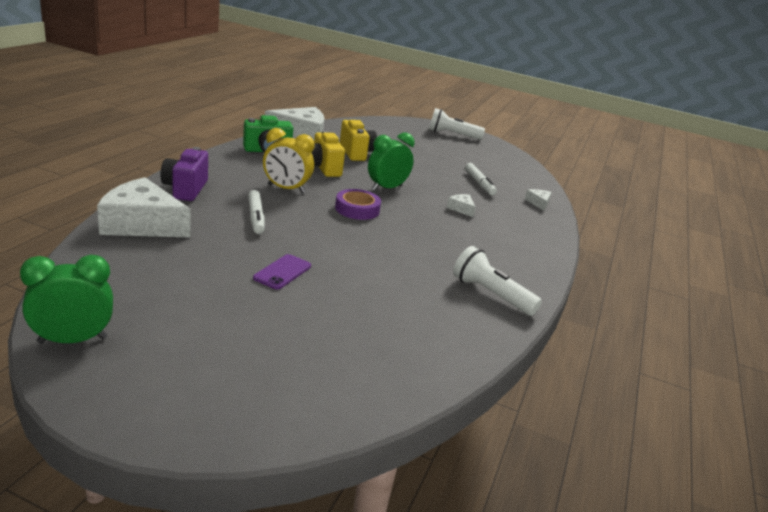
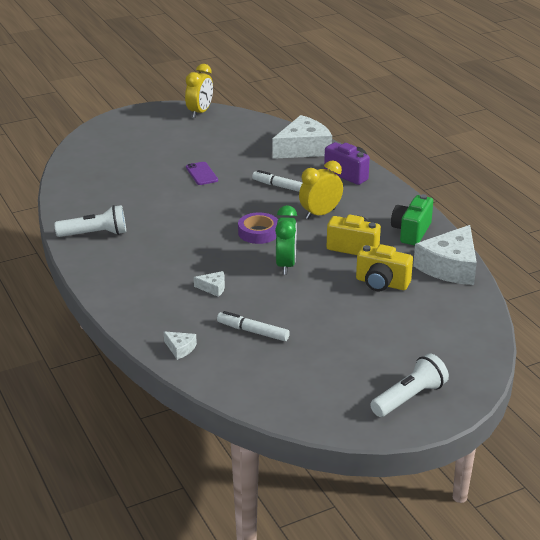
camera: 135 degrees right, 5 degrees up
green clock [20,255,113,344] -> yellow clock [185,64,213,118]

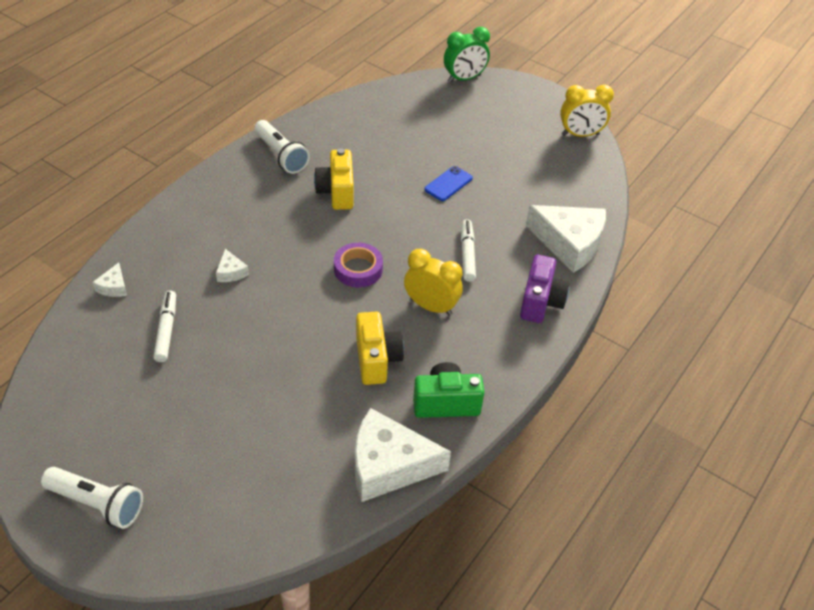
camera: 60 degrees right, 15 degrees up
purple phone [186,162,218,185] -> blue phone [425,166,473,201]
green clock [275,205,297,275] -> green clock moved to [444,27,490,83]
yellow camera [356,244,413,291] -> yellow camera moved to [314,148,354,210]

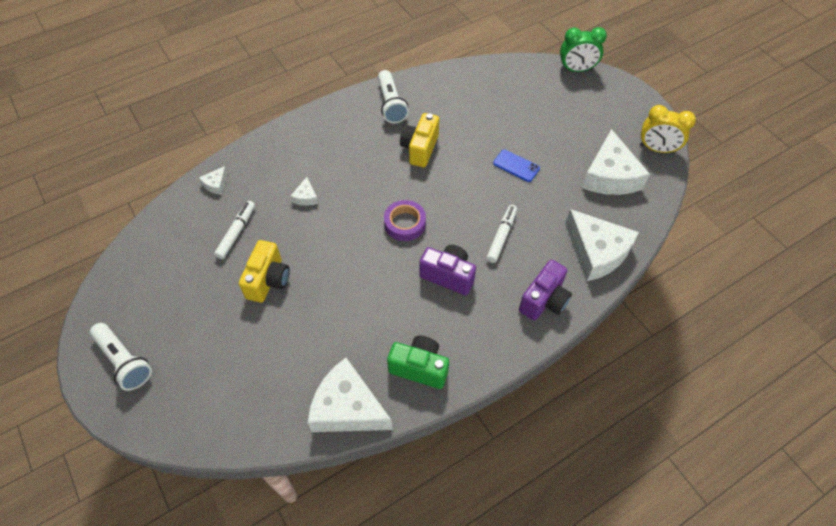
camera: 25 degrees right, 10 degrees up
yellow camera [356,311,404,385] -> yellow camera moved to [239,240,290,303]
yellow clock [404,249,463,316] -> purple camera [419,245,476,295]
blue phone [425,166,473,201] -> blue phone turned 60 degrees clockwise [493,150,540,182]
none -> white cheese [582,129,650,195]

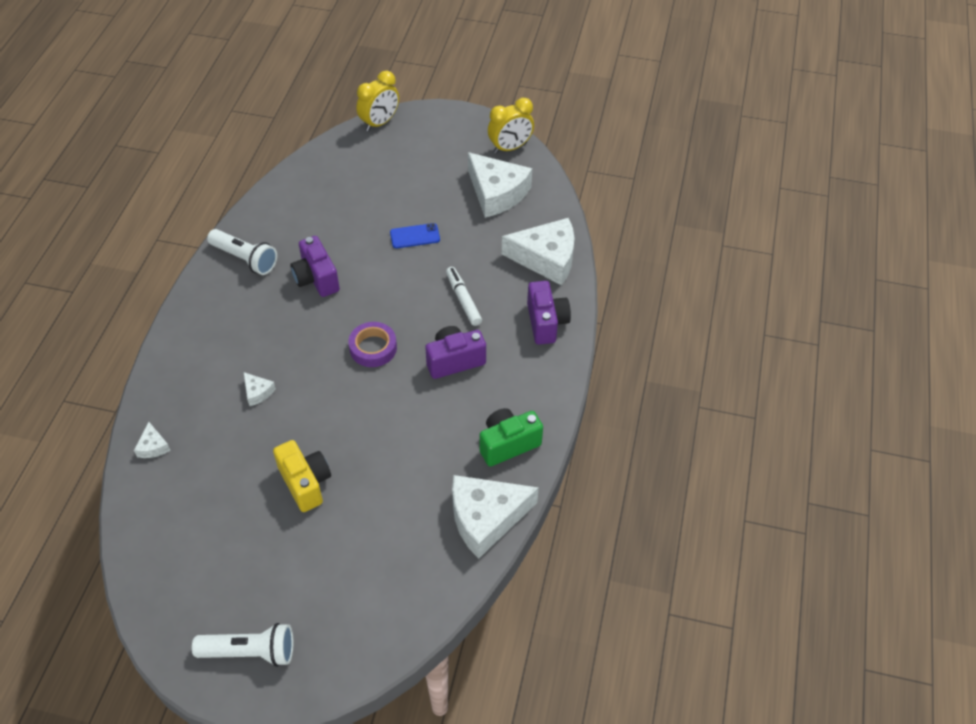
camera: 45 degrees left, 5 degrees down
white marker [214,201,255,259] -> none
yellow camera [400,113,439,167] -> purple camera [290,236,340,297]
green clock [560,27,607,72] -> yellow clock [357,70,399,131]

